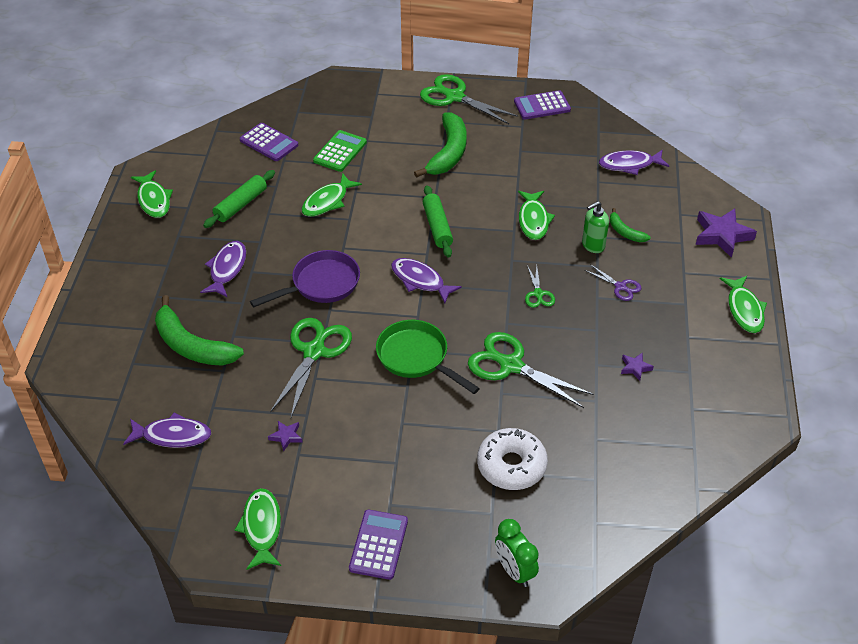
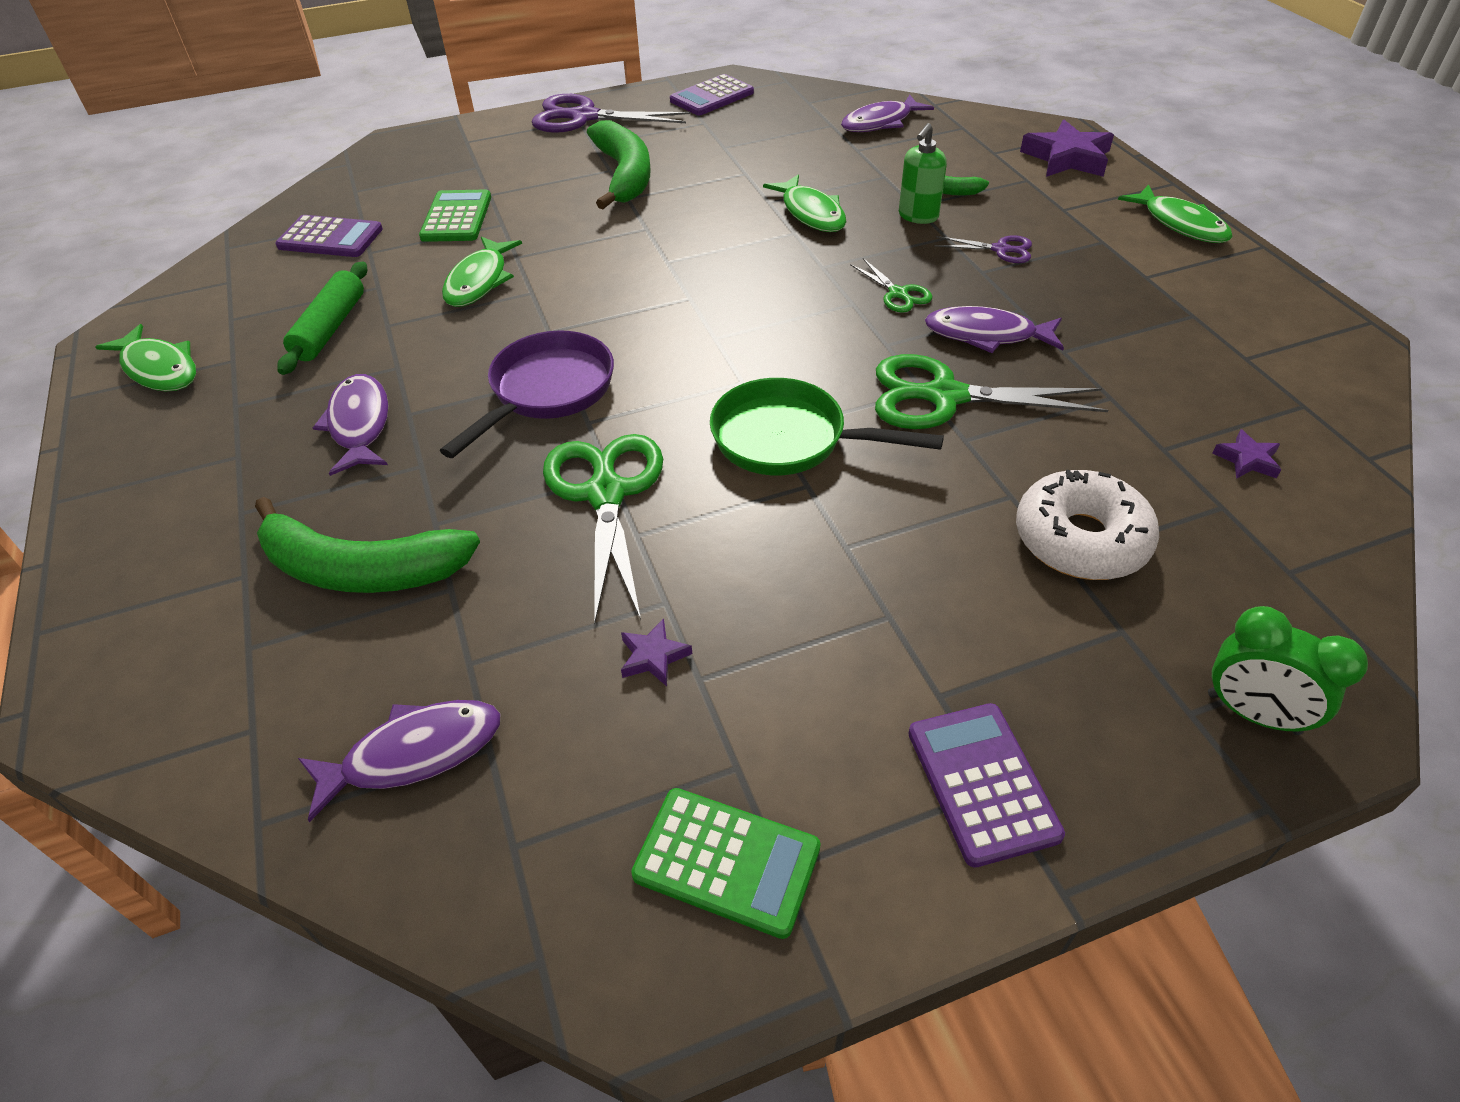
camera: 25 degrees left, 0 degrees up
green fish [235,488,281,570] -> green calculator [631,788,821,939]
purple fish [391,258,462,303] -> purple fish moved to [925,306,1064,353]
green scissors [420,74,518,124] -> purple scissors [532,94,690,133]
green rolling pin [423,185,453,258] -> none
purple star [621,352,654,381] -> purple star moved to [1212,429,1282,479]

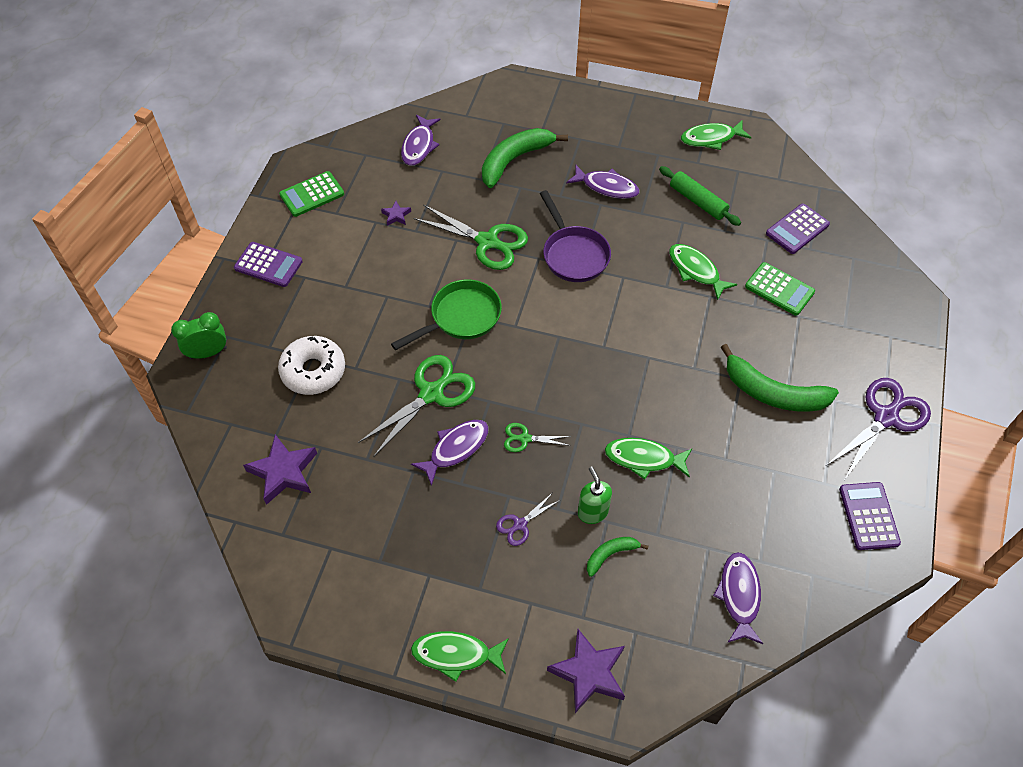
camera: 125 degrees right, 10 degrees up
purple star [1212,429,1282,479] -> purple star [243,434,317,505], size x2.04

